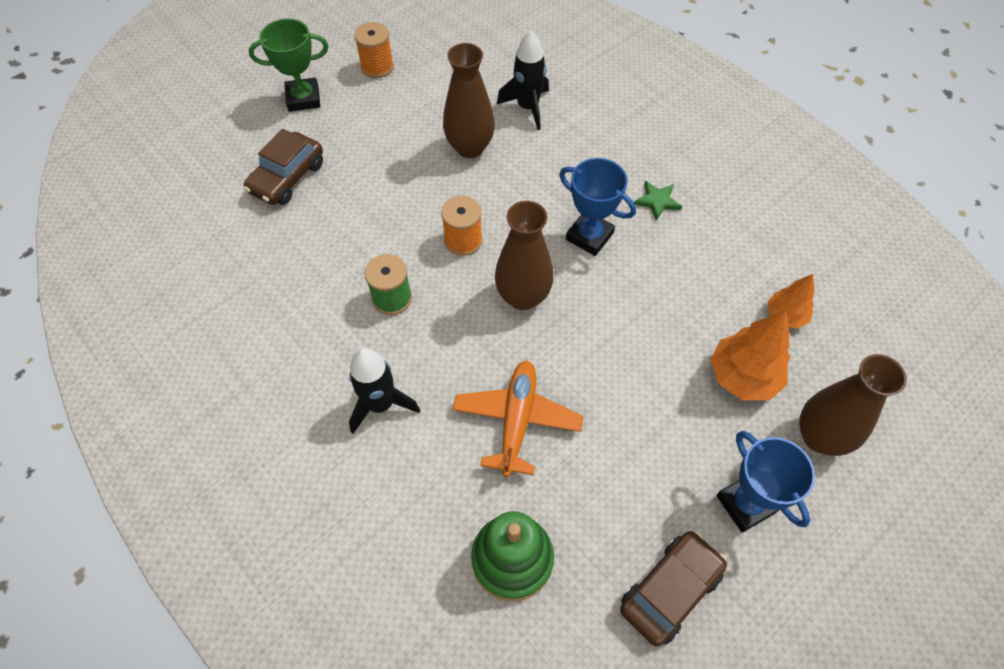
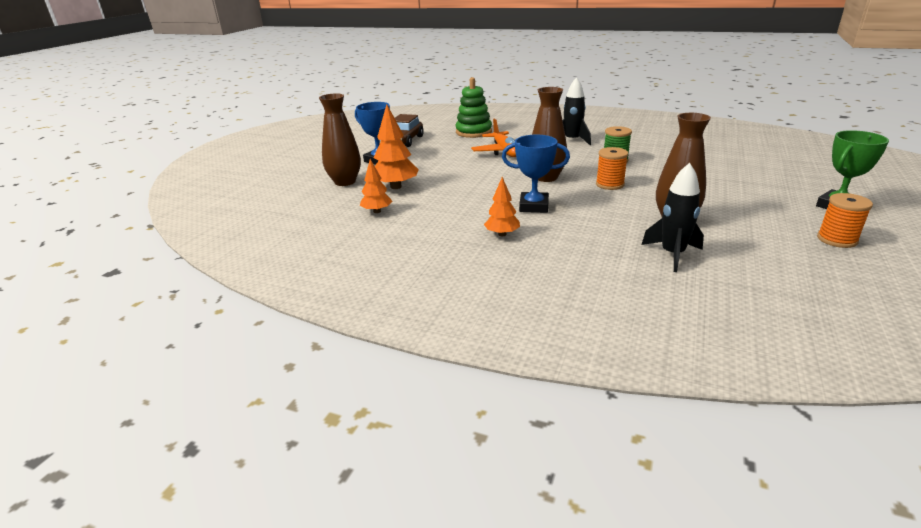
camera: 155 degrees right, 30 degrees down
brown car [244,129,323,205] -> none
green star [634,181,682,221] -> orange tree [484,177,520,236]

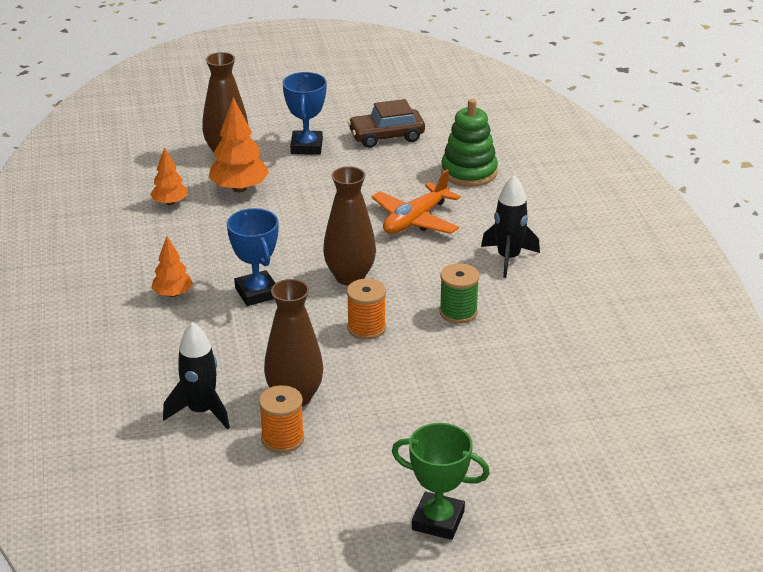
camera: 55 degrees right, 5 degrees up
orange spool [817,193,873,248] -> orange spool moved to [259,385,304,453]

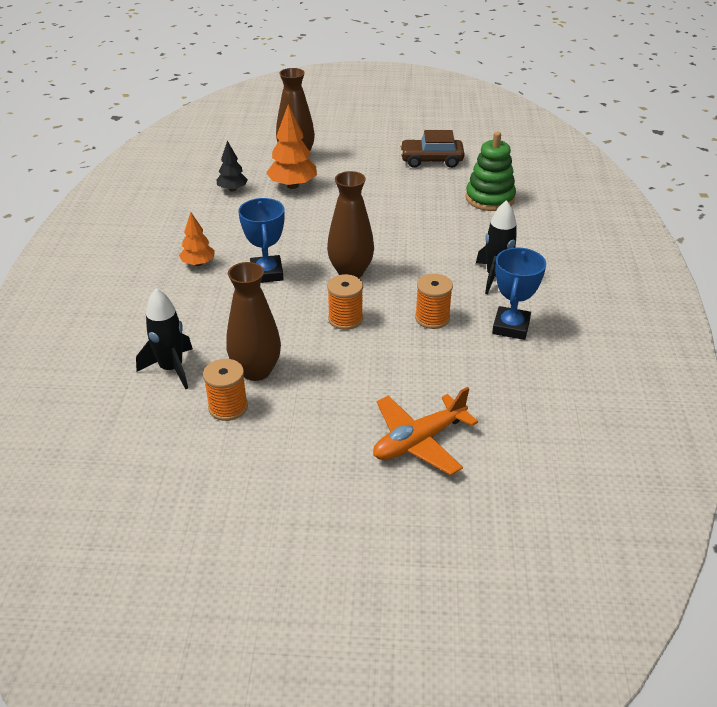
camera: 15 degrees right, 5 degrees up
orange tree [150,147,187,205] -> black tree [216,141,248,192]
blue trophy [283,72,327,155] -> blue trophy moved to [492,248,546,340]
orange plane [371,170,461,234] -> orange plane moved to [373,387,478,475]
green trophy [392,423,490,540] -> none
green spool [439,263,479,324] -> orange spool [415,274,453,329]

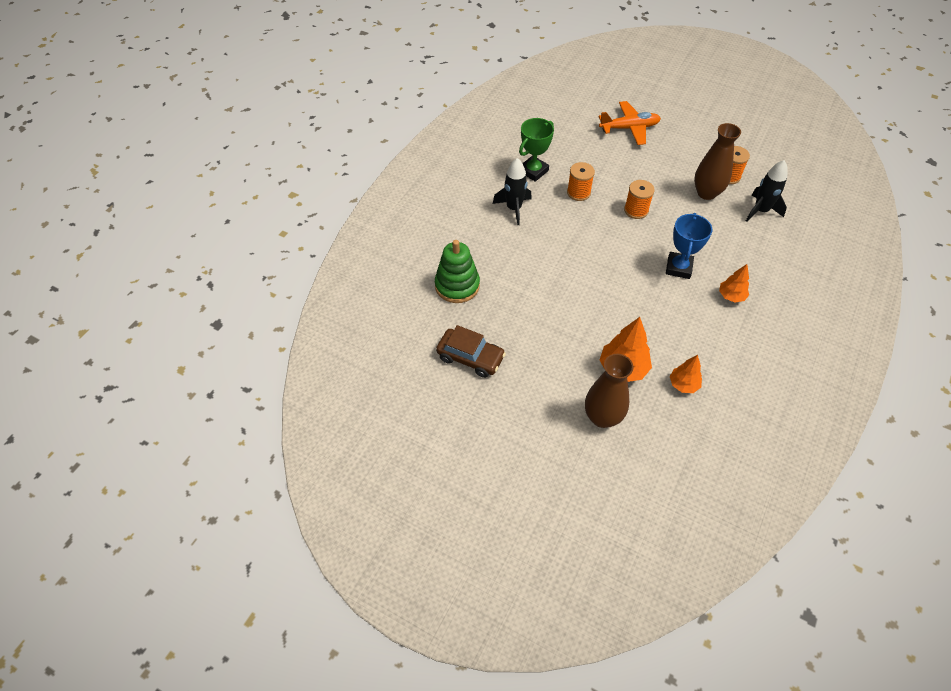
camera: 155 degrees left, 15 degrees up
black tree [216,141,248,192] -> orange tree [670,355,702,393]
brown vase [327,171,374,278] -> none
blue trophy [492,248,546,340] -> green trophy [519,118,554,182]

